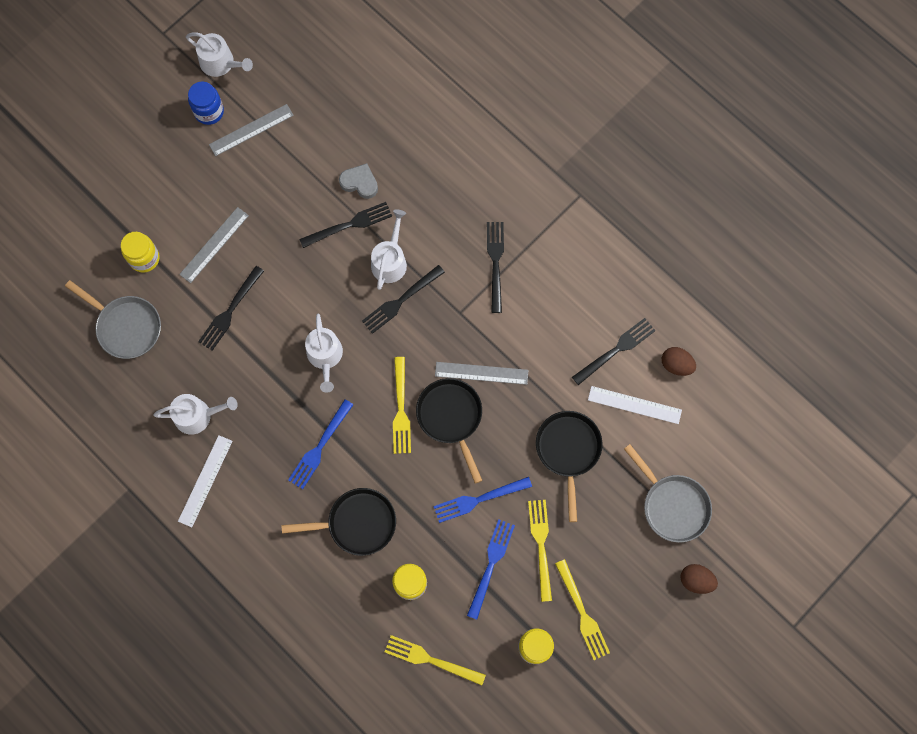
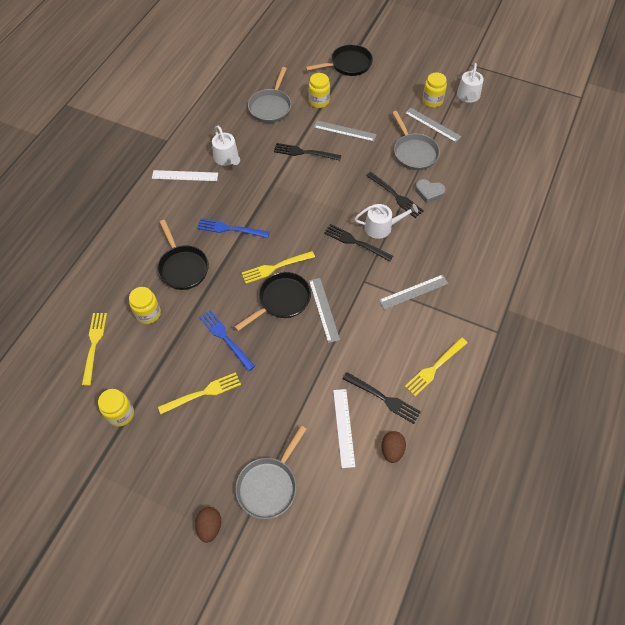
camera: 70 degrees right, 15 degrees down
blue jar [188,81,224,125] -> yellow jar [422,72,447,108]
white watering can [305,313,343,393] -> none
grey heart [339,163,378,199] -> grey heart turned 105 degrees clockwise [415,179,446,203]
blue fork [467,519,515,620] -> none
black fork [487,222,504,313] -> grey ruler [379,275,448,310]
black pan [536,411,603,522] -> black pan moved to [305,44,373,76]
yellow fork [555,559,610,660] -> yellow fork moved to [404,337,468,396]
none -> grey pan [392,111,440,170]

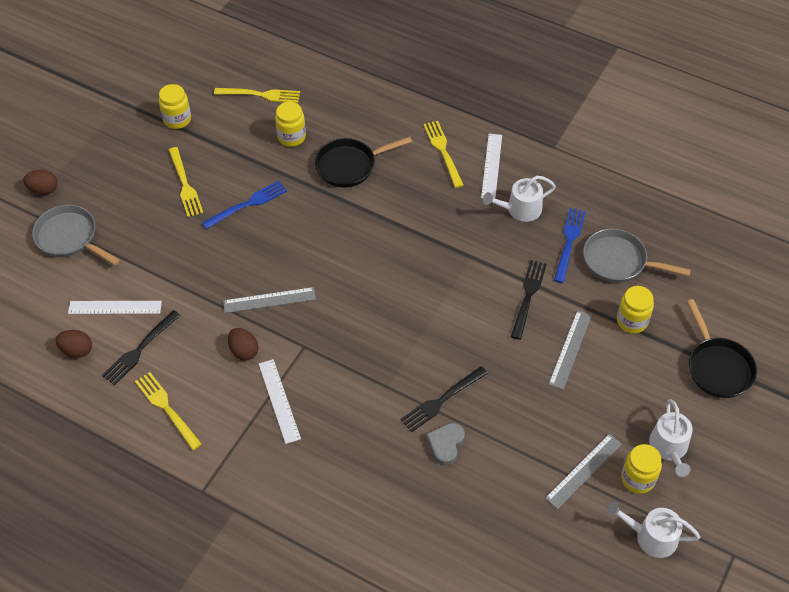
camera: 95 degrees right, 5 degrees down
blue fork [197,218,270,238] -> blue fork moved to [554,208,586,283]
black pan [235,272,311,331] -> none
yellow fork [241,251,315,284] -> yellow fork moved to [423,121,464,188]
black fork [324,224,393,261] -> none
white watering can [354,203,418,239] -> white watering can moved to [649,399,693,477]
grey ruler [379,275,448,310] -> white ruler [259,359,301,444]
grey pan [392,111,440,170] -> none
none -> brown egg [228,328,258,360]

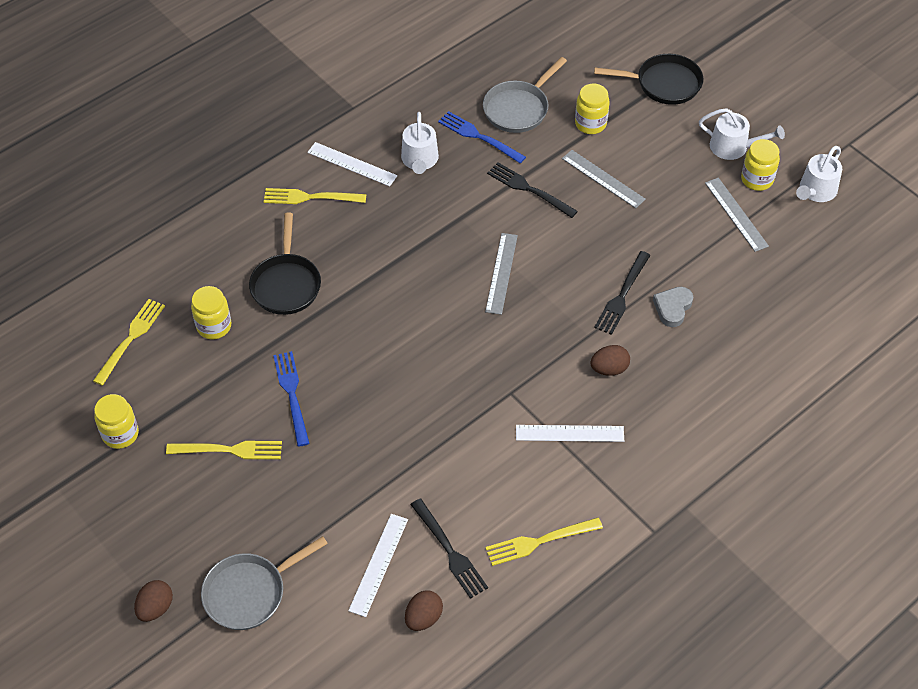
camera: 70 degrees left, 0 degrees up
grey ruler [223,287,316,313] -> grey ruler moved to [485,233,518,315]
brown egg [228,328,258,360] -> brown egg moved to [591,345,630,376]
black fork [400,366,488,432] -> black fork turned 45 degrees clockwise [594,251,651,335]
grey heart [426,423,465,466] -> grey heart turned 75 degrees clockwise [653,287,693,327]

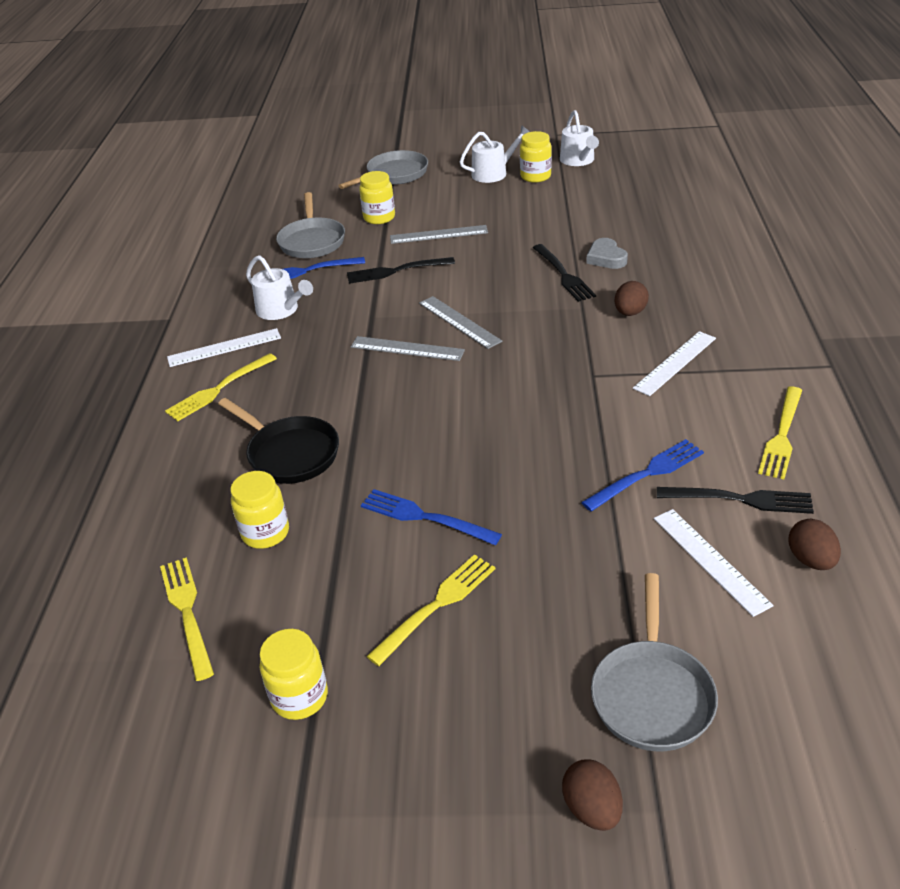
camera: 45 degrees left, 15 degrees down
black pan [594,54,703,105] -> grey pan [338,150,428,189]
grey ruler [705,178,769,252] -> grey ruler moved to [351,336,465,361]
none -> blue fork [581,439,704,511]

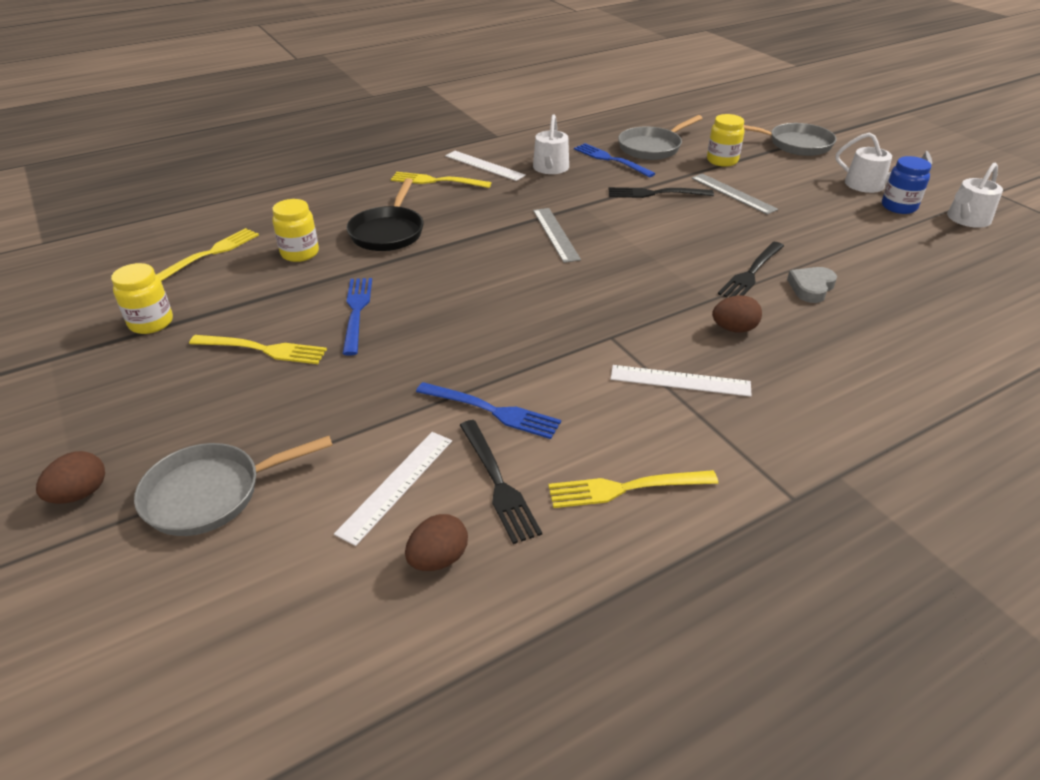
camera: 55 degrees right, 0 degrees up
black fork [347,257,455,284] -> black fork turned 45 degrees counterclockwise [608,187,714,198]
grey ruler [419,296,502,349] -> none
yellow jar [520,131,552,183] -> blue jar [882,156,931,214]

